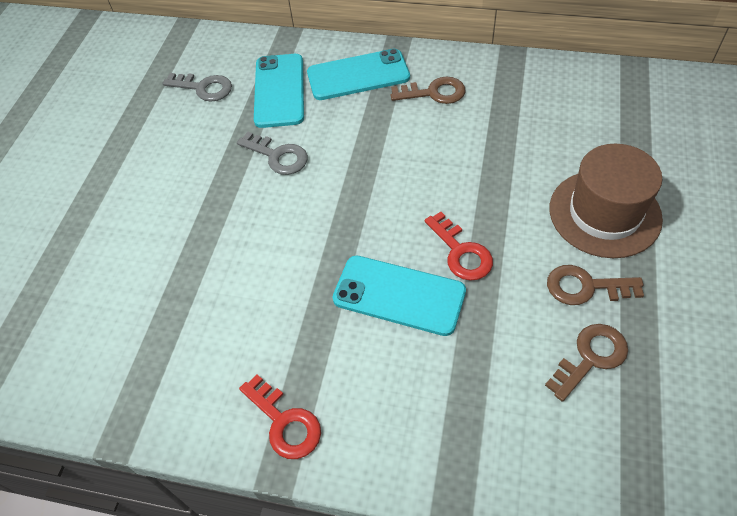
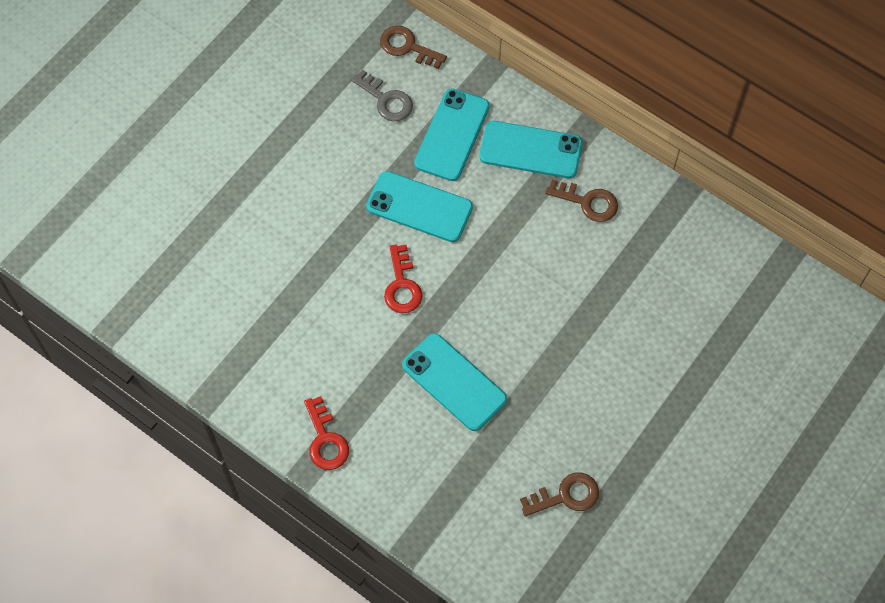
camera: 20 degrees right, 10 degrees up
grey key [237,132,308,175] -> turquoise phone [366,171,473,242]
red key [425,212,493,281] -> red key moved to [384,244,423,313]
brown key [547,265,644,305] -> brown key moved to [380,26,447,69]
brown hat [550,144,663,258] -> none

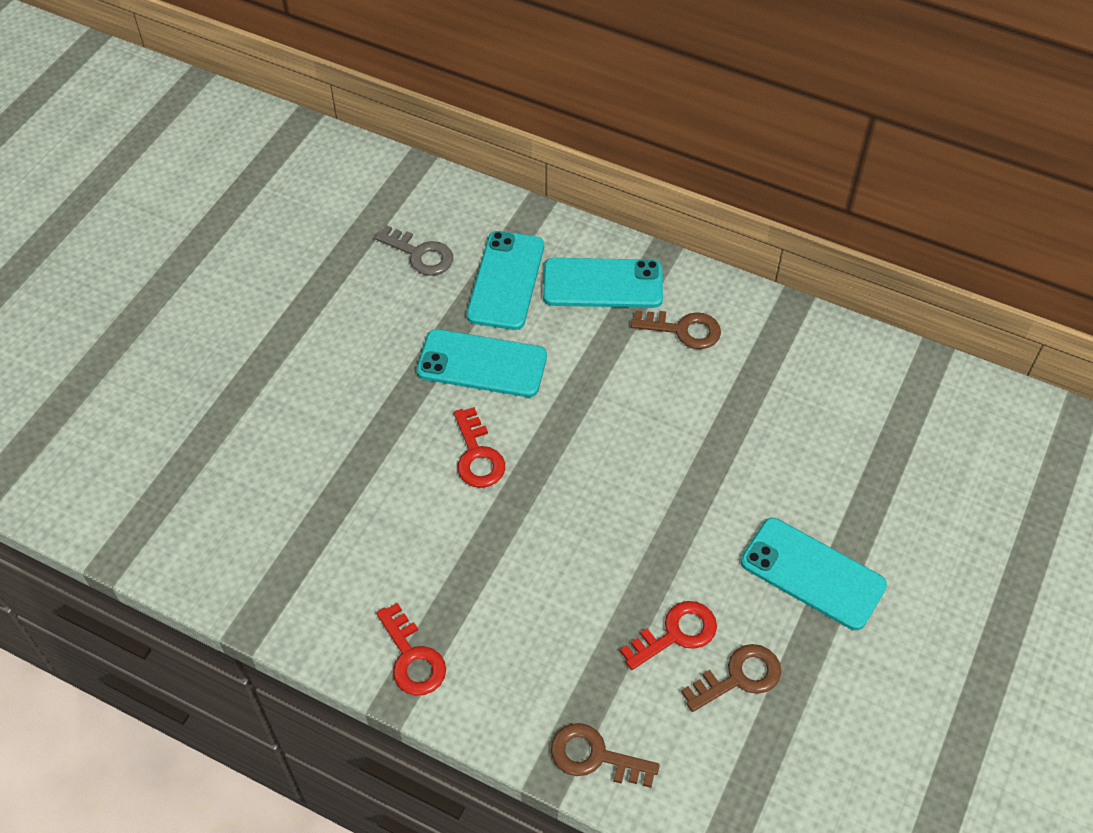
camera: 10 degrees left, 10 degrees down
brown key [380,26,447,69] -> brown key moved to [551,723,660,788]
turquoise phone [402,333,507,431] -> turquoise phone moved to [741,518,887,630]
none -> red key [620,601,717,670]

